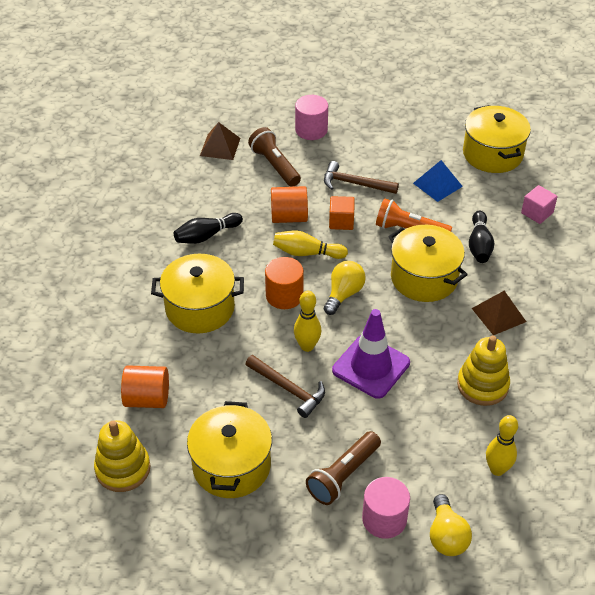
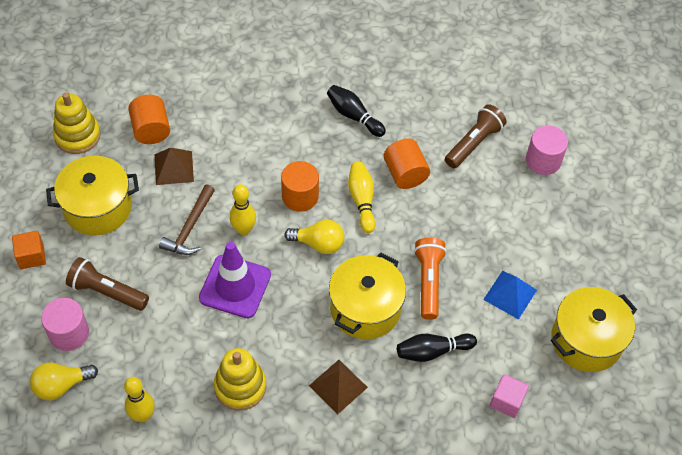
camera: 70 degrees right, 10 degrees up
yellow pot [151,254,244,334] -> none
brown pyramid [200,122,241,160] -> brown pyramid moved to [155,148,194,185]
brown hammer [324,161,399,194] -> none
orange cube [329,196,355,230] -> orange cube moved to [12,231,46,269]

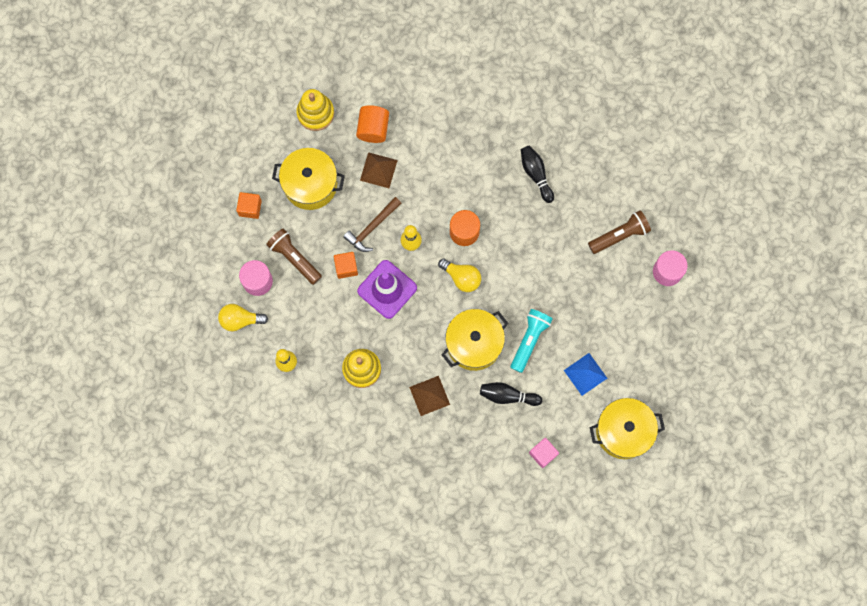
camera: 25 degrees right, 20 degrees up
yellow bowling pin [348,162,376,233] -> none
orange cylinder [383,139,430,189] -> none
orange flashlight [414,237,447,320] -> turquoise flashlight [510,309,553,373]
none -> orange cube [334,252,358,279]

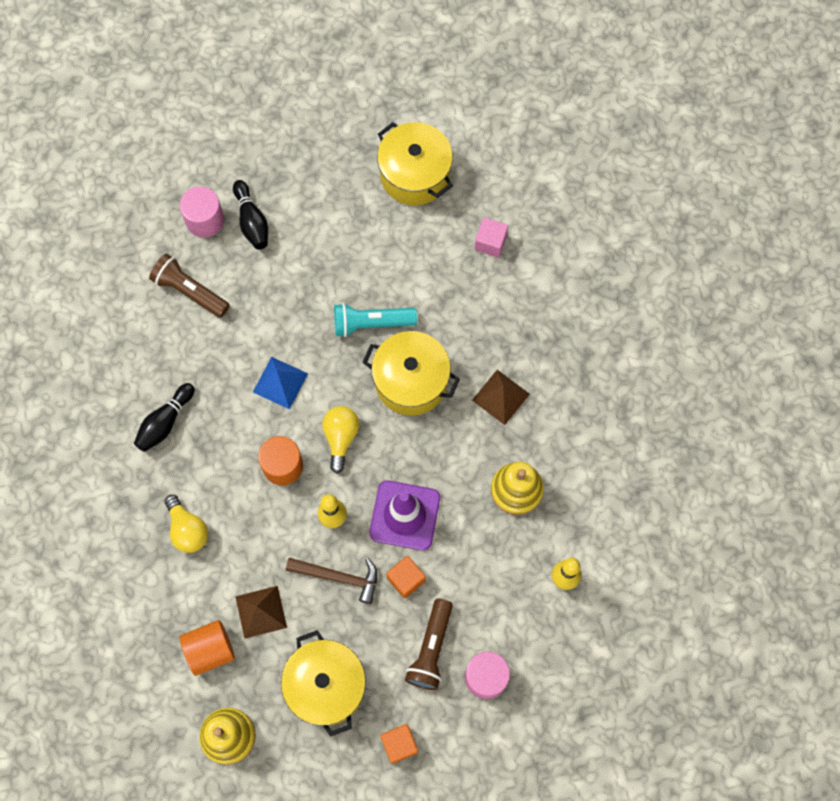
camera: 120 degrees left, 5 degrees down
yellow light bulb [218,304,268,331] -> yellow light bulb moved to [165,495,208,553]
black bowling pin [480,382,542,406] -> black bowling pin moved to [233,180,268,250]
blue pyramid [564,353,607,396] -> blue pyramid moved to [253,357,308,409]

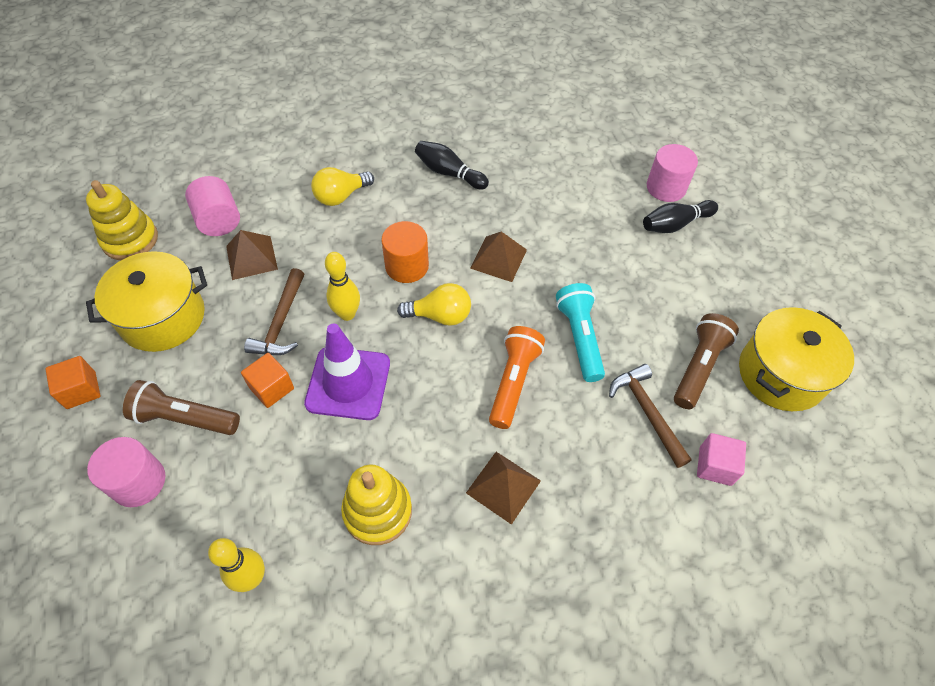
camera: 85 degrees right, 15 degrees down
brown flashlight [149,254,230,318] -> brown flashlight moved to [674,313,739,409]
orange cylinder [180,620,235,676] -> pink cylinder [185,176,240,236]
blue pyramid [253,357,308,409] -> brown pyramid [470,232,527,282]
yellow pot [362,331,460,416] -> orange flashlight [489,326,545,429]
none -> brown hammer [609,364,691,468]

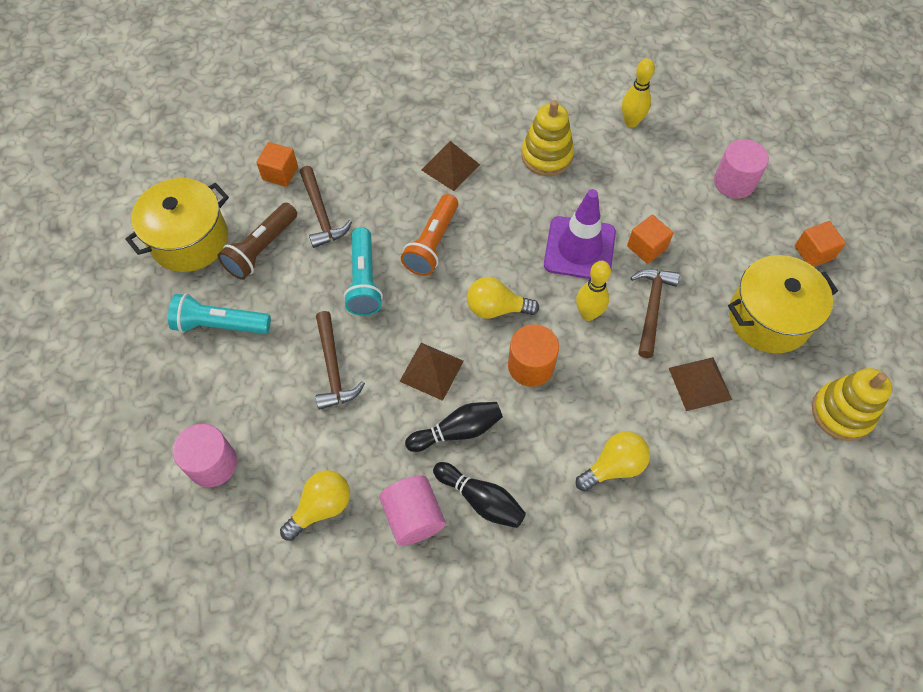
camera: 175 degrees left, 5 degrees up
brown flashlight [123,380,240,435] -> none
pink cylinder [185,176,240,236] -> pink cylinder moved to [379,475,446,546]
black bowling pin [643,200,718,233] -> black bowling pin moved to [405,402,503,452]
pink cube [697,433,746,486] -> orange cube [256,142,298,187]
none -> turquoise flashlight [168,293,271,334]
none -> yellow light bulb [280,470,350,541]
none -> brown hammer [316,311,365,410]

